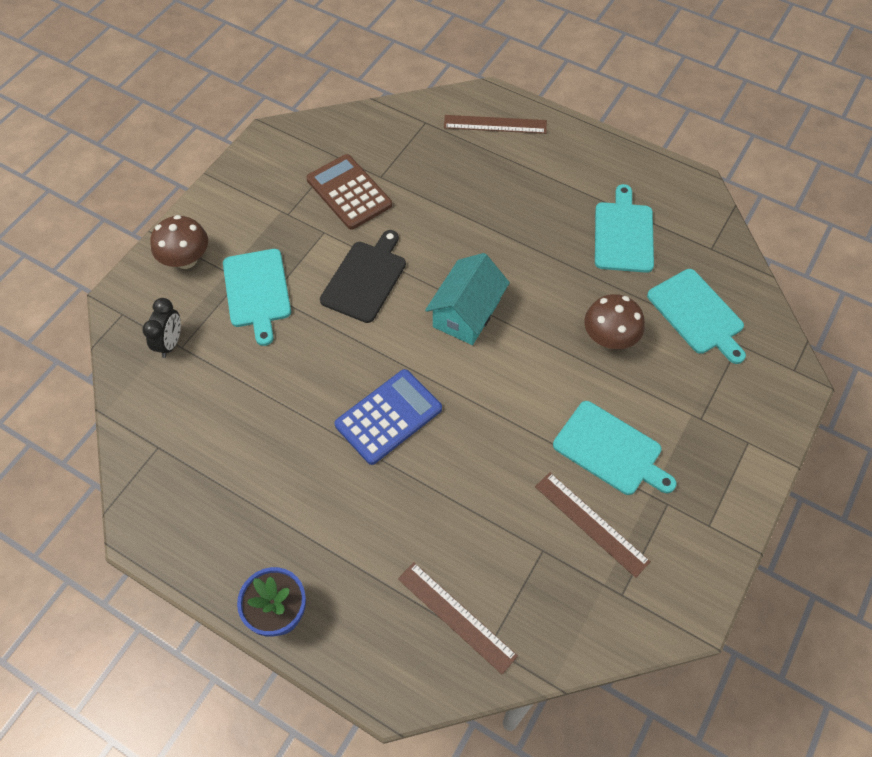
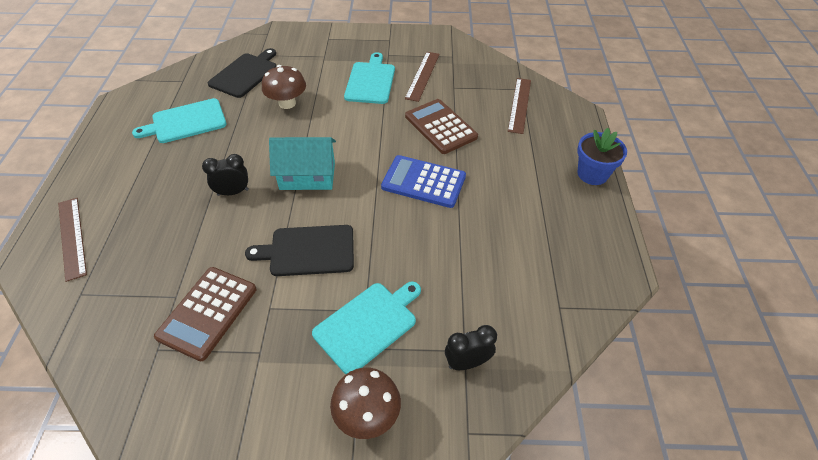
camera: 120 degrees left, 10 degrees down
turquoise cutting board [647,269,746,364] -> black cutting board [208,48,276,98]
none -> black clock [202,154,249,196]
none -> brown calculator [405,99,478,154]

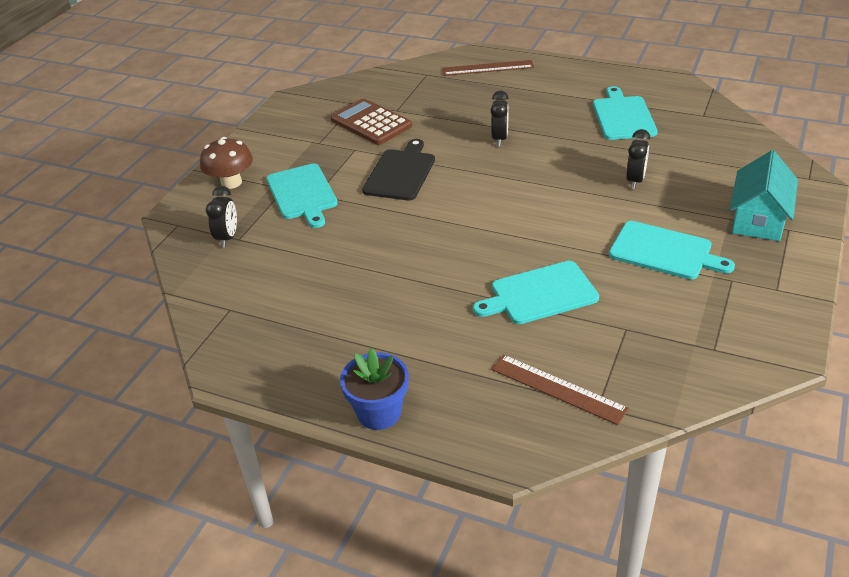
camera: 115 degrees right, 10 degrees down
black cutting board [208,48,276,98] -> none
brown mushroom [262,65,306,109] -> black clock [626,129,650,189]
turquoise house [269,137,336,190] -> turquoise house moved to [730,150,798,241]
blue calculator [381,155,466,208] -> none
brown ruler [405,52,440,102] -> none
brown calculator [405,99,478,154] -> turquoise cutting board [473,261,599,324]

